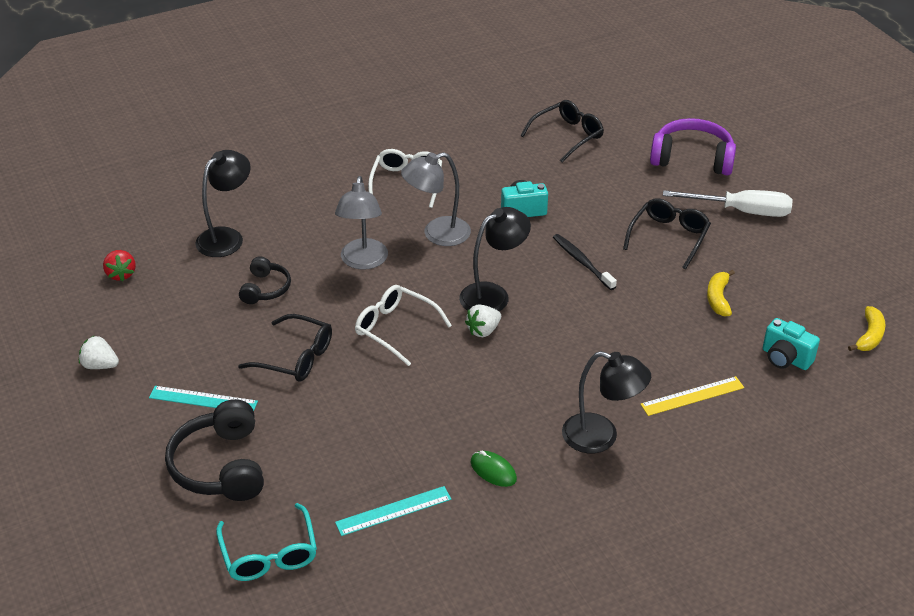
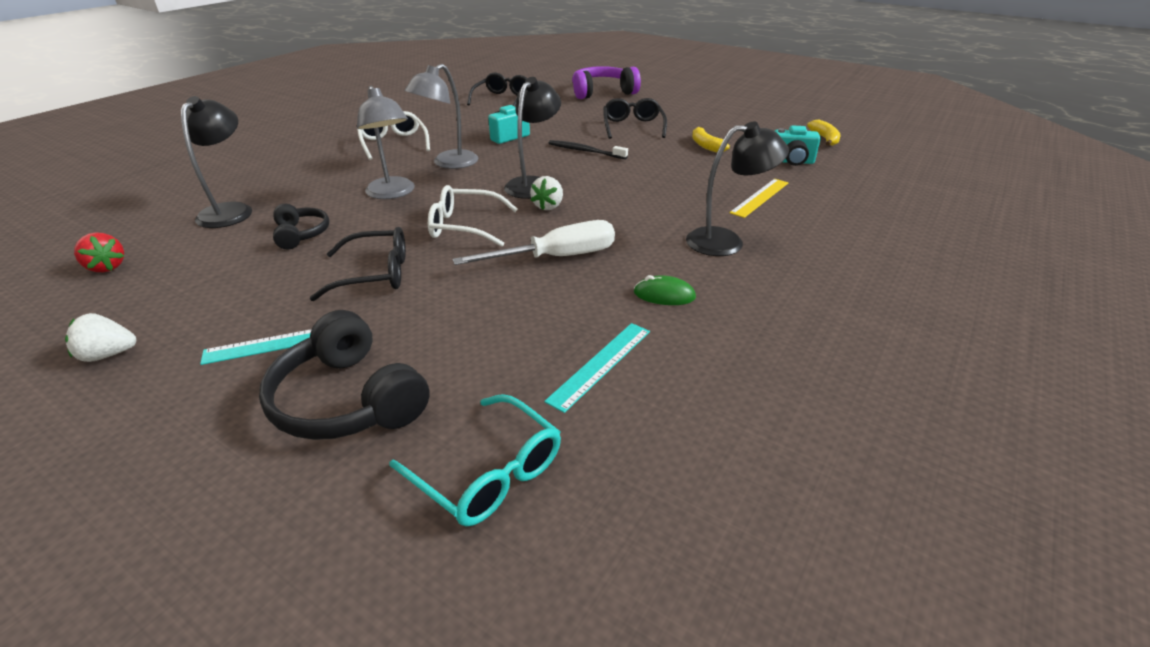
camera: 30 degrees left, 5 degrees down
white screwdriver [663,190,793,217] -> white screwdriver moved to [453,220,615,265]

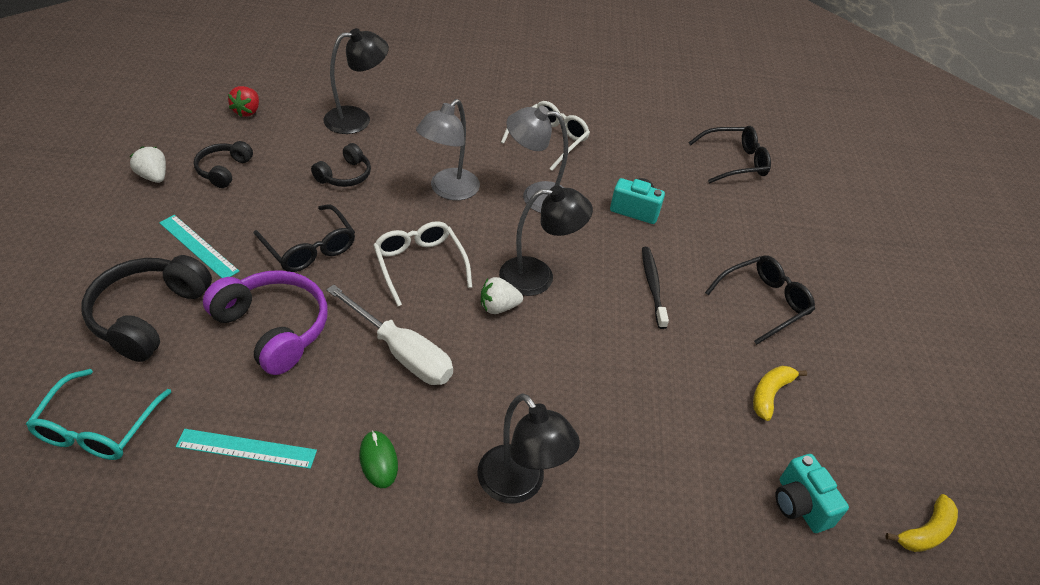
camera: 55 degrees right, 10 degrees up
purple headphones [572,66,641,99] -> purple headphones moved to [203,270,328,375]
yellow ruler [729,179,789,218] -> none
none -> black headphones [194,141,253,188]

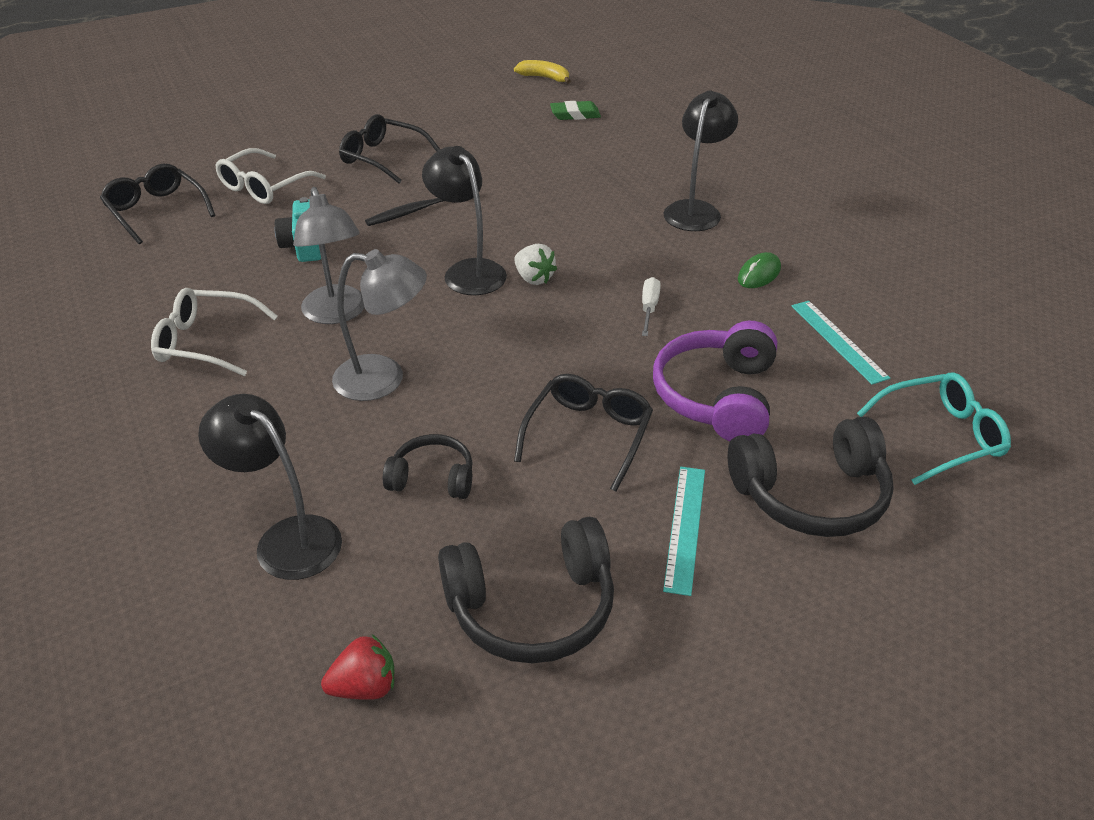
camera: 115 degrees left, 5 degrees down
white strawberry [130,146,166,183] -> none
black headphones [194,141,253,188] -> black headphones [438,517,614,663], size x1.74
white screwdriver [326,285,453,385] -> white screwdriver [642,277,661,336], size x0.51
white glasses [373,221,472,306] -> white glasses moved to [215,148,326,204]
yellow banana [753,366,807,421] -> none
turquoise camera [775,454,849,533] -> green eraser [550,101,601,120]

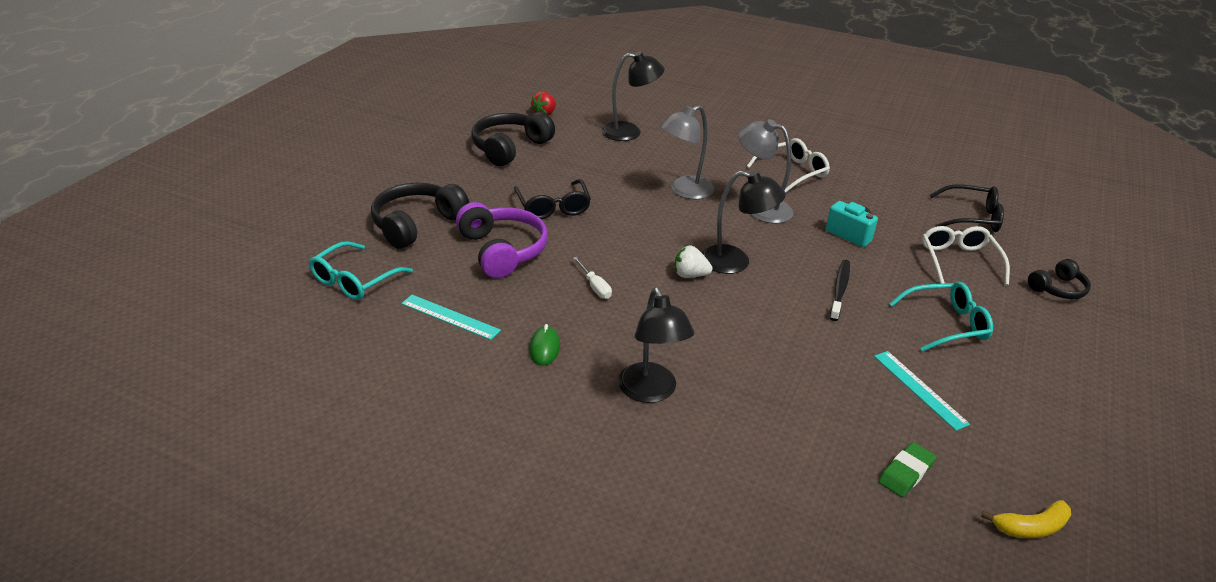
camera: 140 degrees right, 5 degrees down
black glasses [339,114,440,183] -> turquoise glasses [889,282,993,352]
black headphones [383,434,473,499] -> black headphones moved to [1028,259,1091,299]
turquoise ruler [663,467,705,596] -> turquoise ruler moved to [874,351,970,431]

